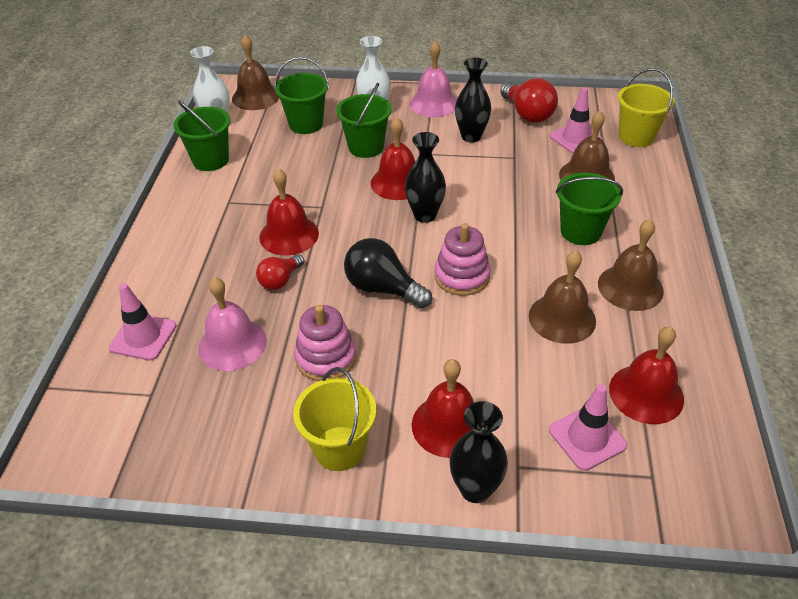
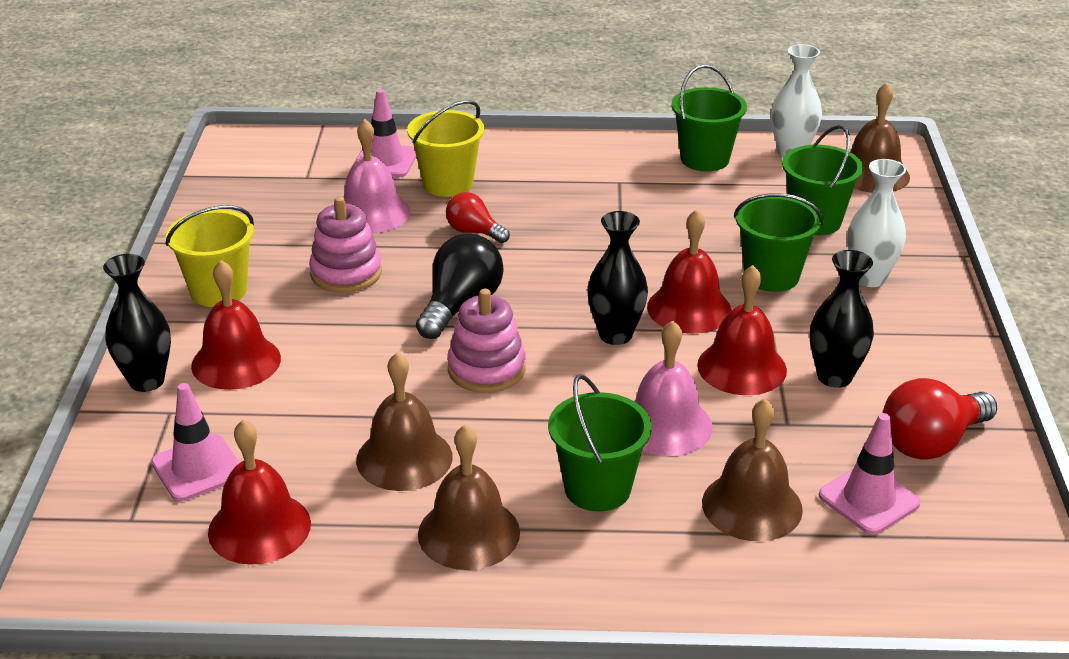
camera: 85 degrees right, 10 degrees down
red bell [259,168,319,255] -> red bell moved to [697,265,787,395]
pink bell [410,41,457,117] -> pink bell moved to [635,321,713,456]
yellow bucket [618,68,674,147] -> yellow bucket moved to [407,100,485,197]

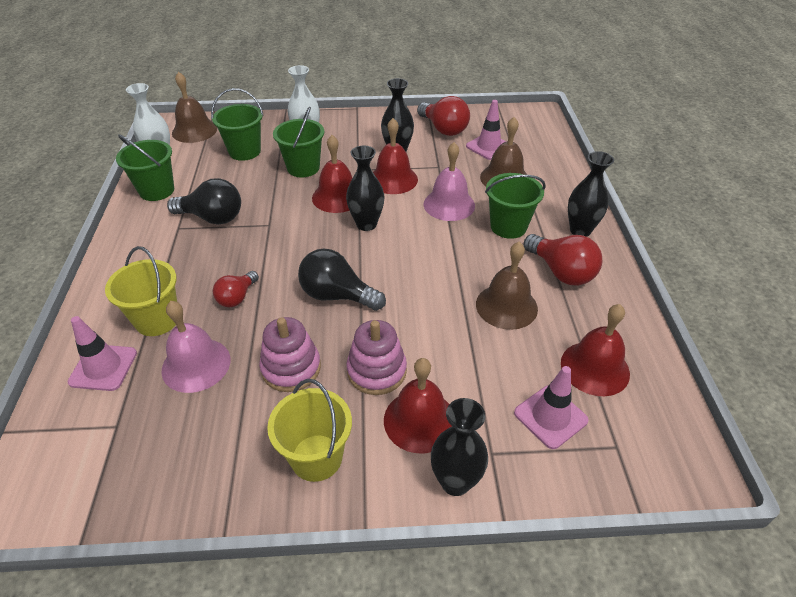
camera: 95 degrees left, 10 degrees up
brown bell [418,425,520,570] -> red light bulb [524,234,602,286]
pink stacking toy [447,289,526,393] -> pink stacking toy moved to [347,320,407,395]
none -> black light bulb [167,178,241,225]
none -> black vase [568,151,614,237]

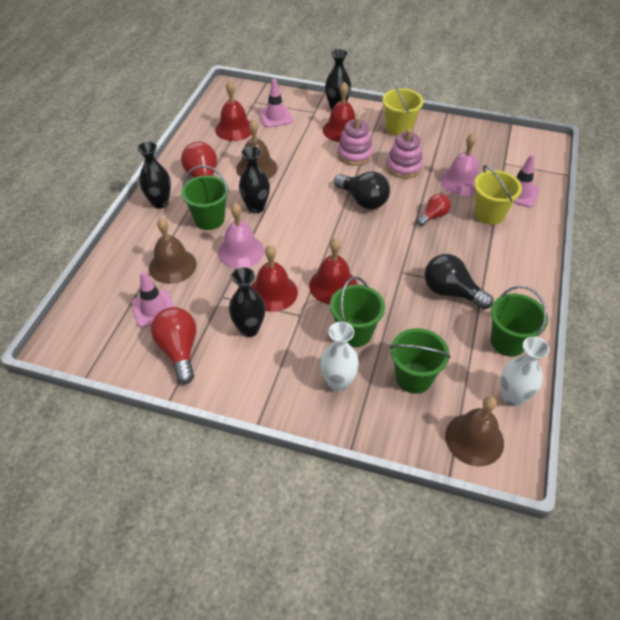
camera: 160 degrees left, 5 degrees up
black vase [346,146,384,231] -> black vase moved to [239,146,270,213]

